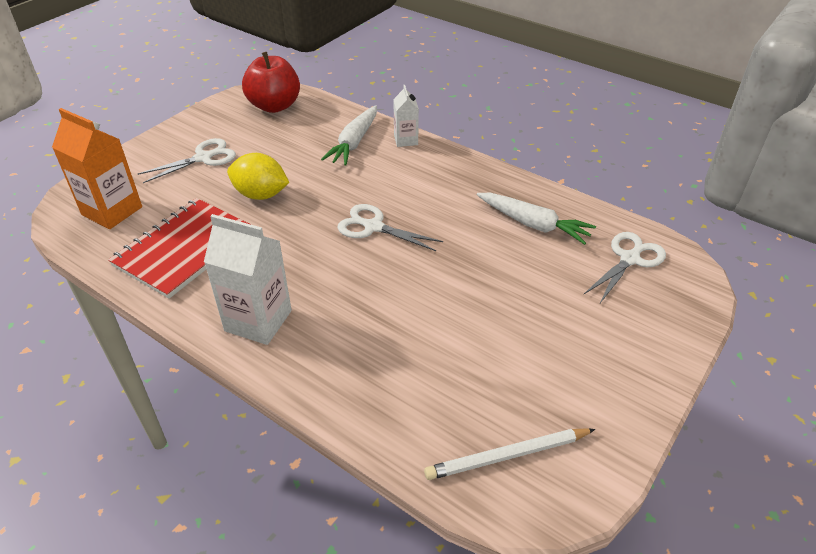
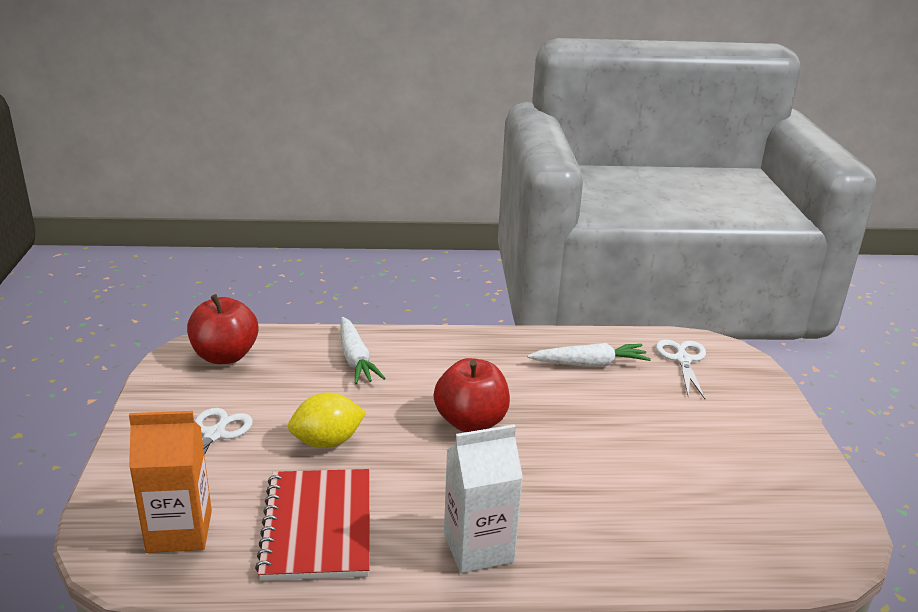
camera: 40 degrees left, 15 degrees down
white scissors [337,204,443,251] -> red apple [434,358,510,432]
white carton [393,85,419,147] -> none
white pencil [424,428,596,480] -> none

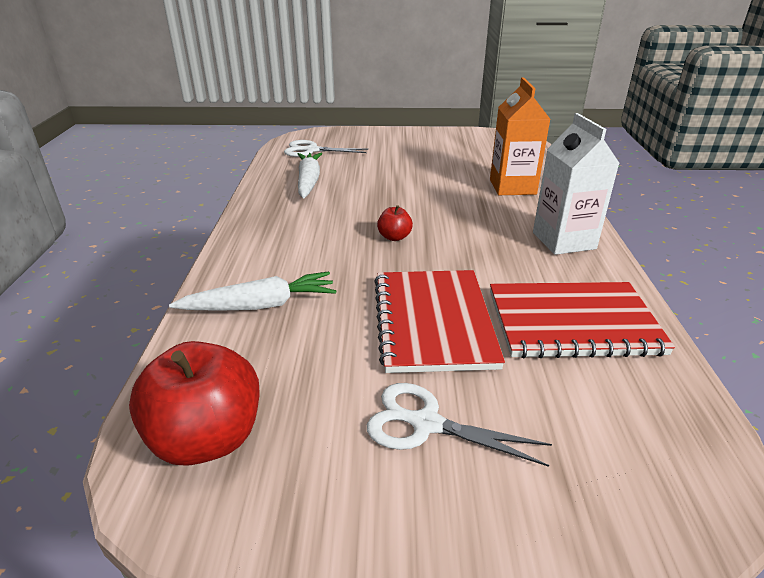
camera: 85 degrees left, 5 degrees up
orange carton [129,411,212,553] -> orange carton moved to [490,77,550,195]
yellow lemon [288,392,366,448] -> red notebook [374,270,505,373]
red apple [434,358,510,432] -> red apple [377,205,413,241], size x0.48

